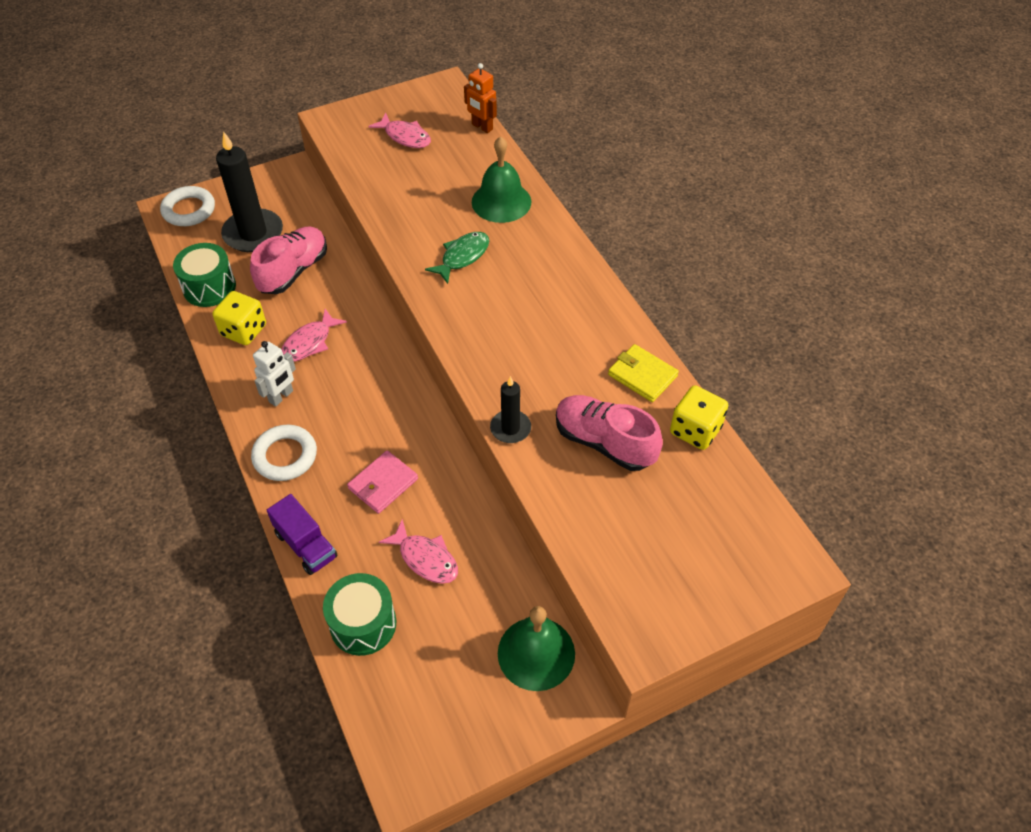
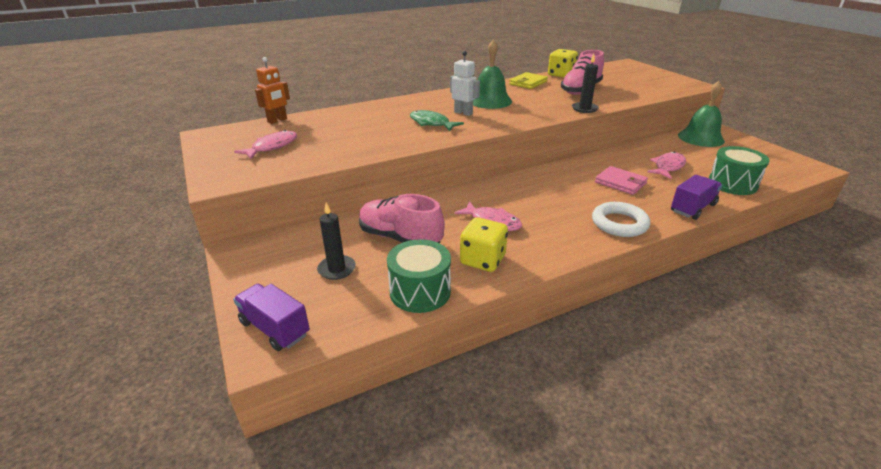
camera: 90 degrees left, 20 degrees down
white ring [160,186,215,226] -> purple truck [233,284,310,351]
black candle [216,131,283,252] -> black candle [317,202,356,280], size x0.54
white robot [253,341,296,407] -> white robot moved to [450,51,480,116]
green bell [472,136,531,223] -> green bell moved to [473,40,512,109]

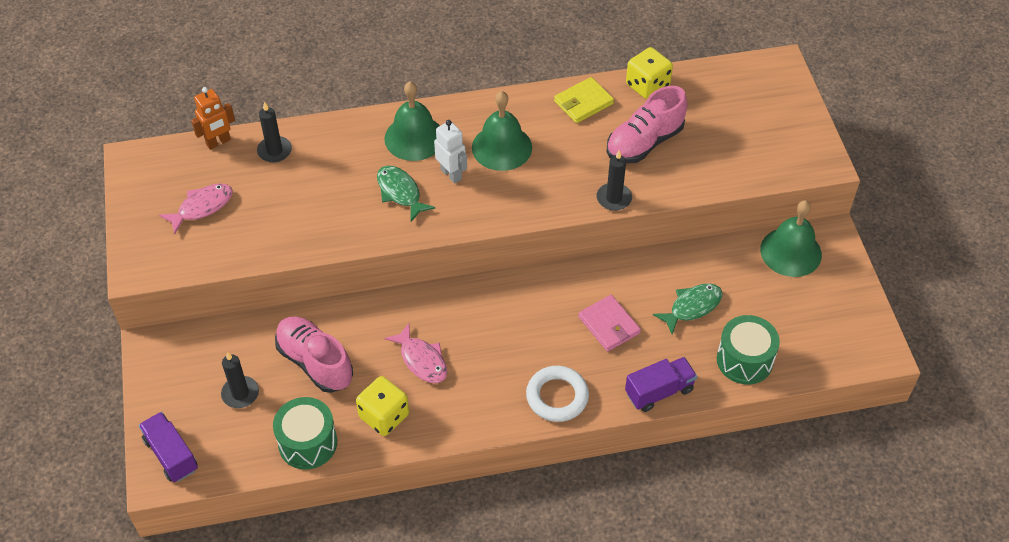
camera: 15 degrees right, 20 degrees up
pink fish [647,152,686,179] -> green fish [653,283,722,334]
none -> black candle [257,102,292,163]
none -> green bell [384,82,440,161]

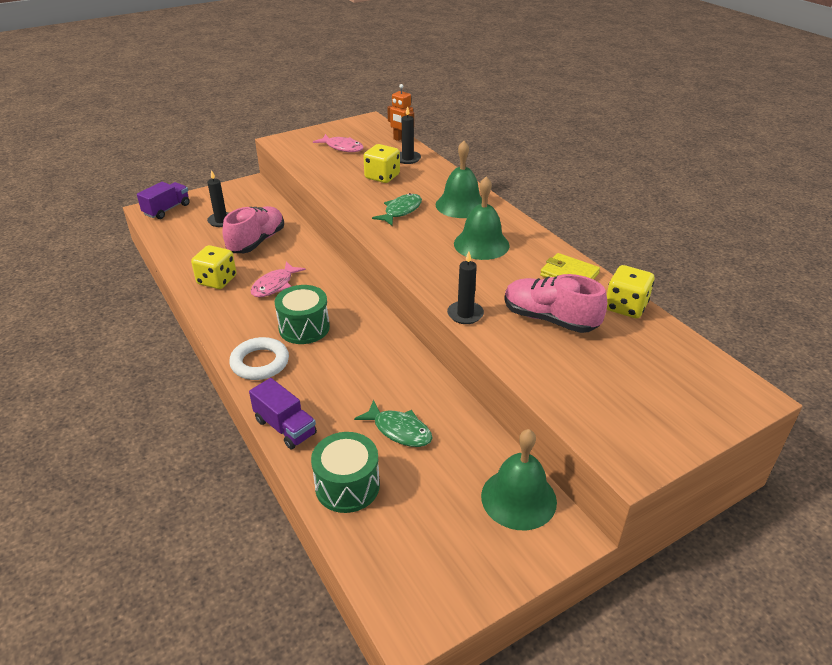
camera: 70 degrees right, 15 degrees down
green drum [273,397,337,470] -> green drum moved to [275,285,330,344]
white robot [434,120,467,183] -> none
pink wallet [578,295,641,352] -> none
none -> yellow dice [363,144,400,183]

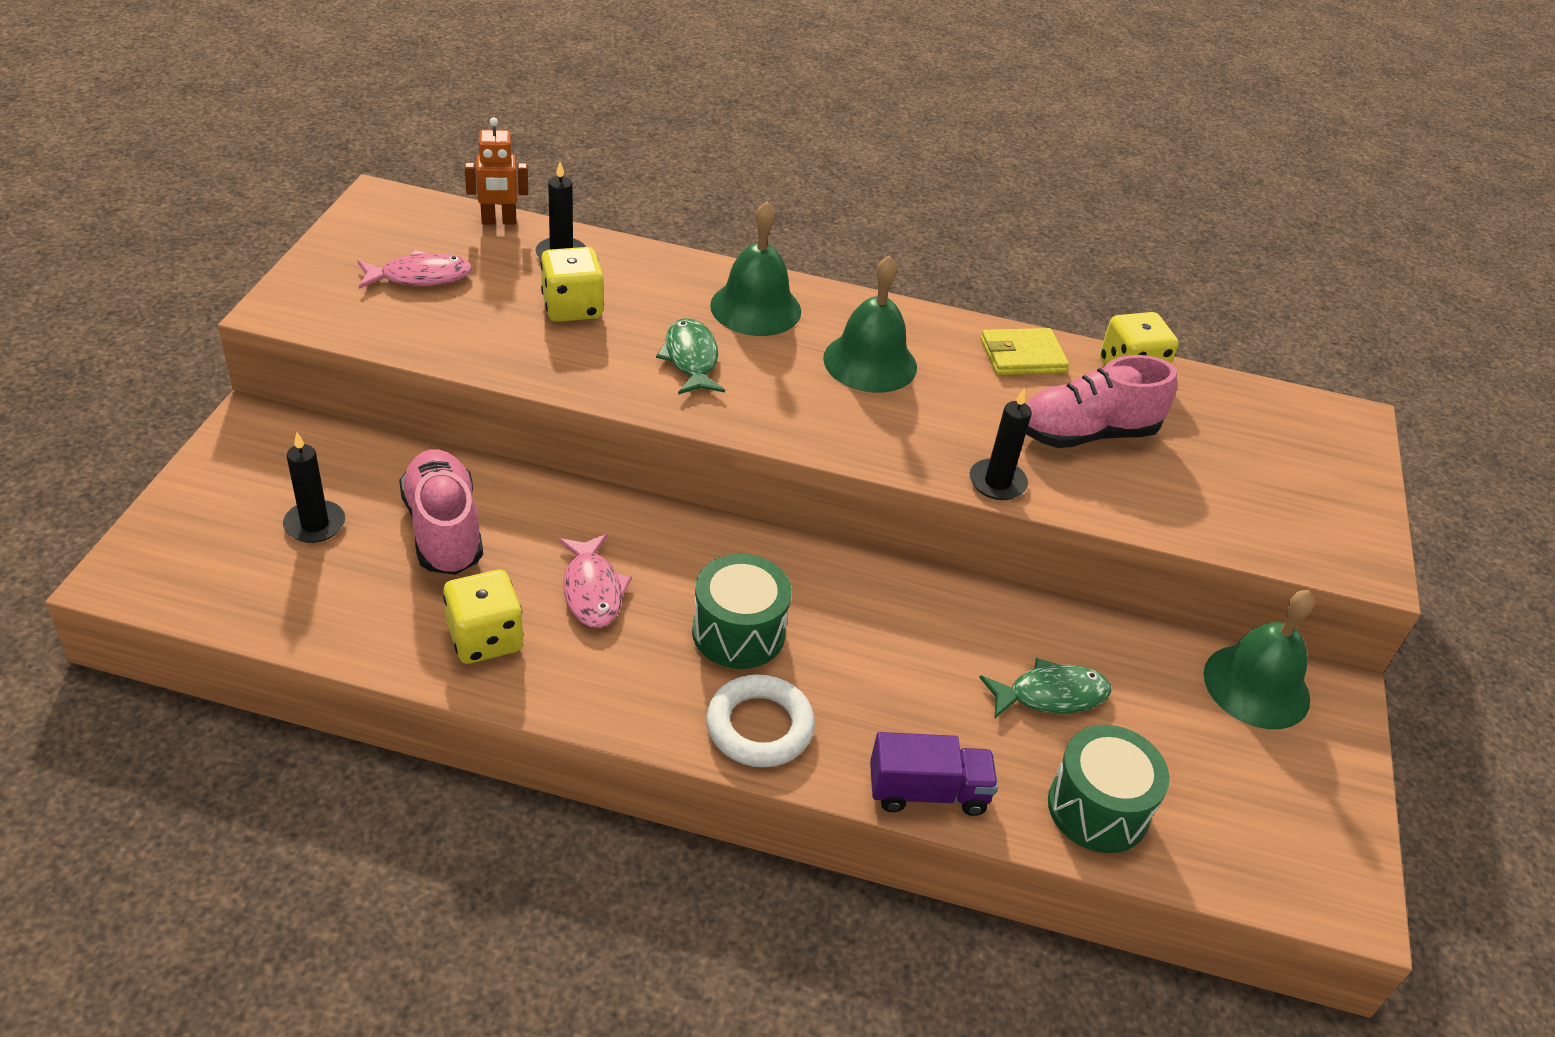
camera: 50 degrees left, 5 degrees up
purple truck [137,182,190,219] -> none

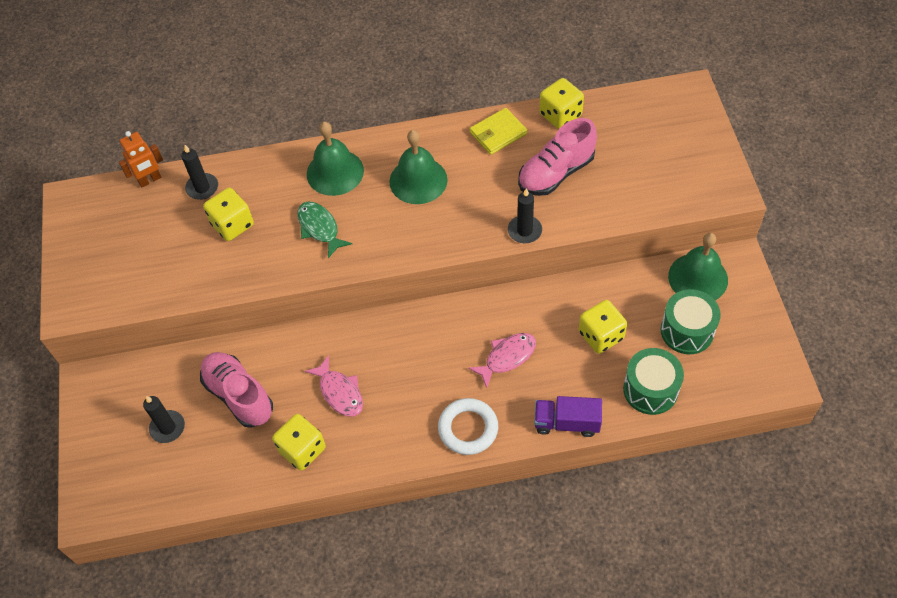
camera: 15 degrees left, 15 degrees up
pink fish [358,250,472,289] -> pink fish moved to [468,333,536,388]
green drum [692,554,792,669] -> green drum moved to [661,289,721,354]
purple truck [870,732,998,816] -> purple truck turned 150 degrees counterclockwise [534,396,602,437]
green fish [979,658,1111,719] -> yellow dice [579,300,627,354]

